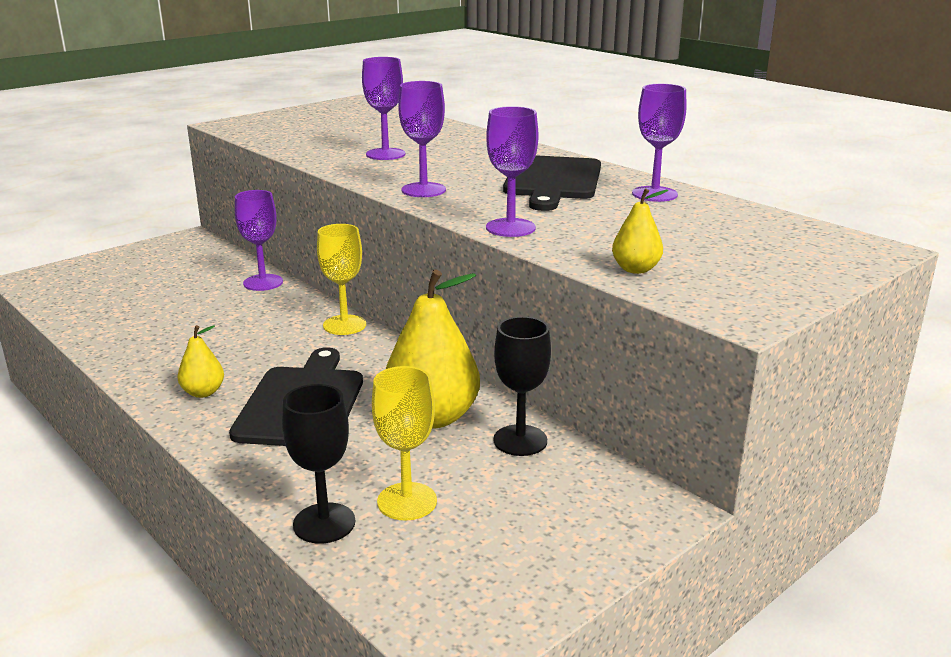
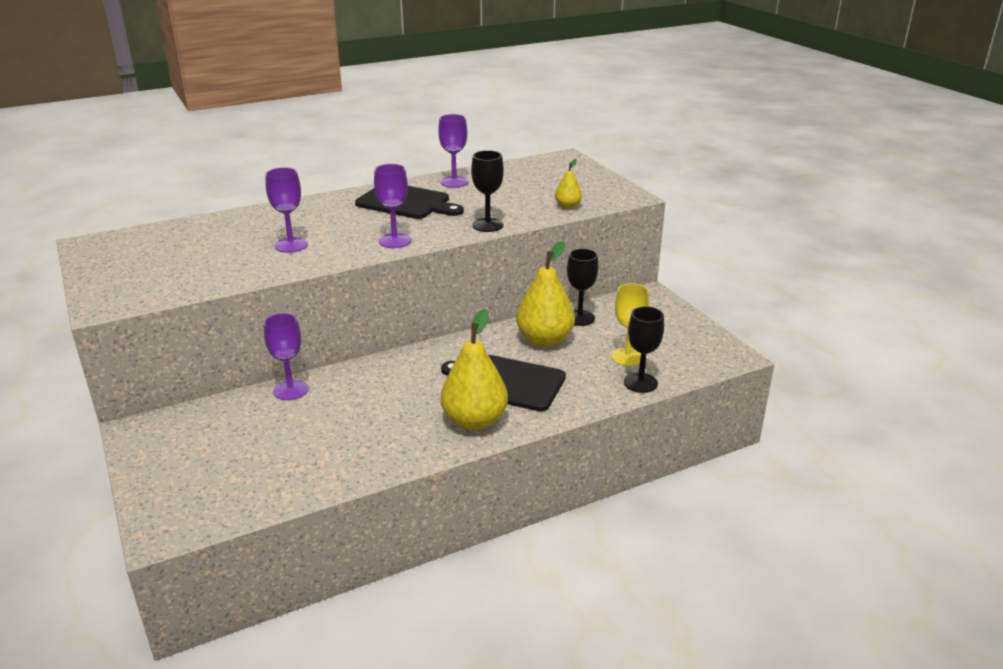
camera: 75 degrees left, 5 degrees up
yellow pear [177,325,224,398] -> yellow pear [441,308,508,431], size x2.04
yellow goblet [317,224,366,335] -> none
purple goblet [486,106,538,237] -> black goblet [471,150,504,232]

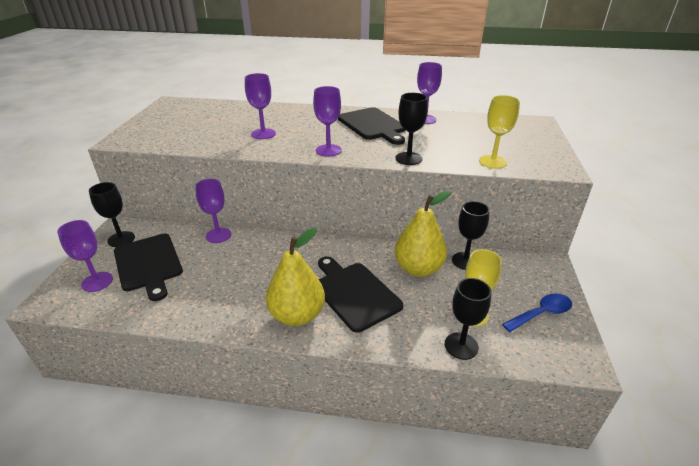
camera: 35 degrees right, 5 degrees up
yellow pear [555,159,582,209] -> yellow goblet [479,95,520,169]
none -> purple goblet [57,220,113,292]
none -> black goblet [89,182,135,247]
none -> black cutting board [114,234,183,301]
none -> blue spoon [502,293,572,332]

